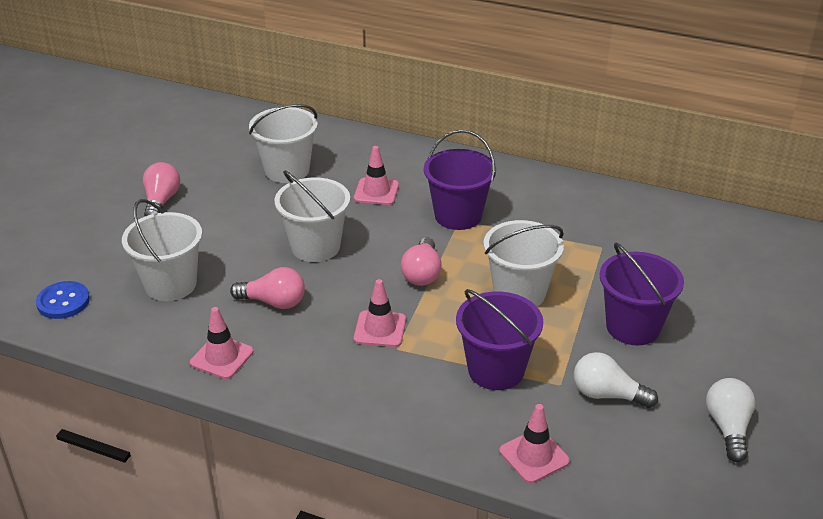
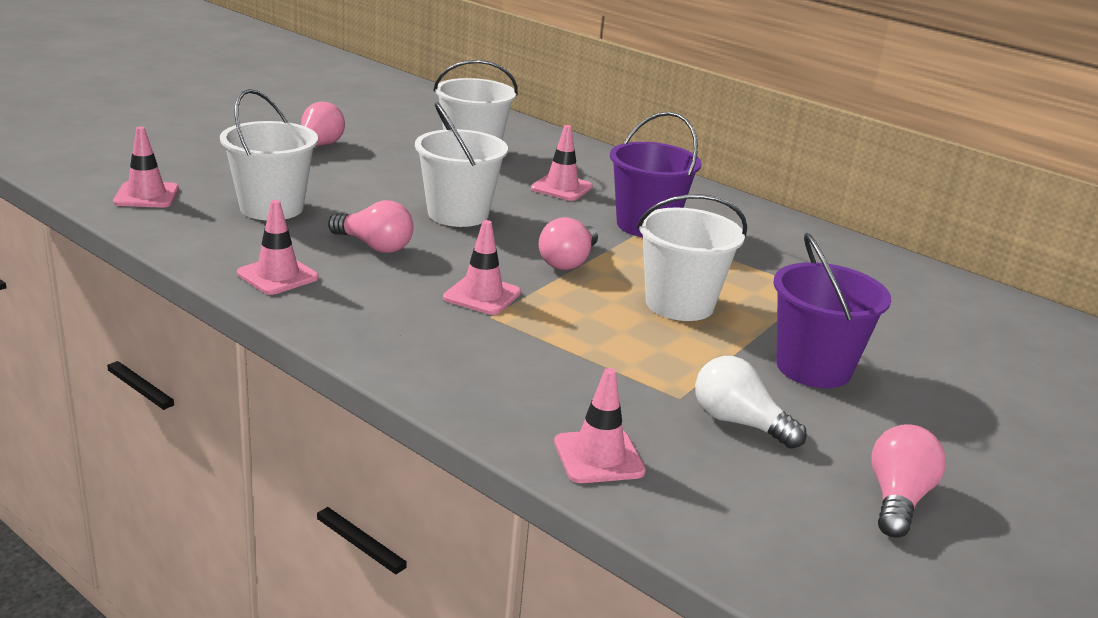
camera: 15 degrees right, 10 degrees down
blue button [36,281,90,319] -> pink traffic cone [113,126,179,208]
purple bucket [456,289,543,390] -> none
white light bulb [706,378,756,462] -> pink light bulb [871,424,946,538]

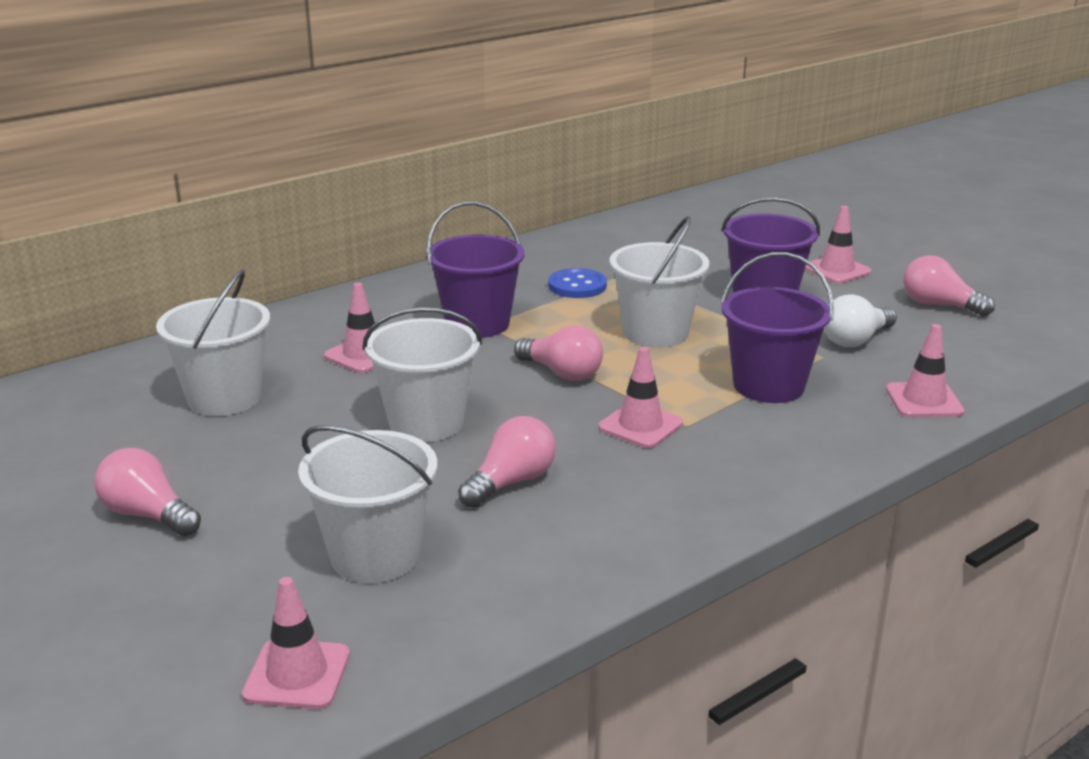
camera: 75 degrees left, 0 degrees up
pink traffic cone [237,200,319,295] -> pink traffic cone moved to [805,206,872,284]
none -> blue button [548,268,607,298]
none -> purple bucket [721,252,834,403]

